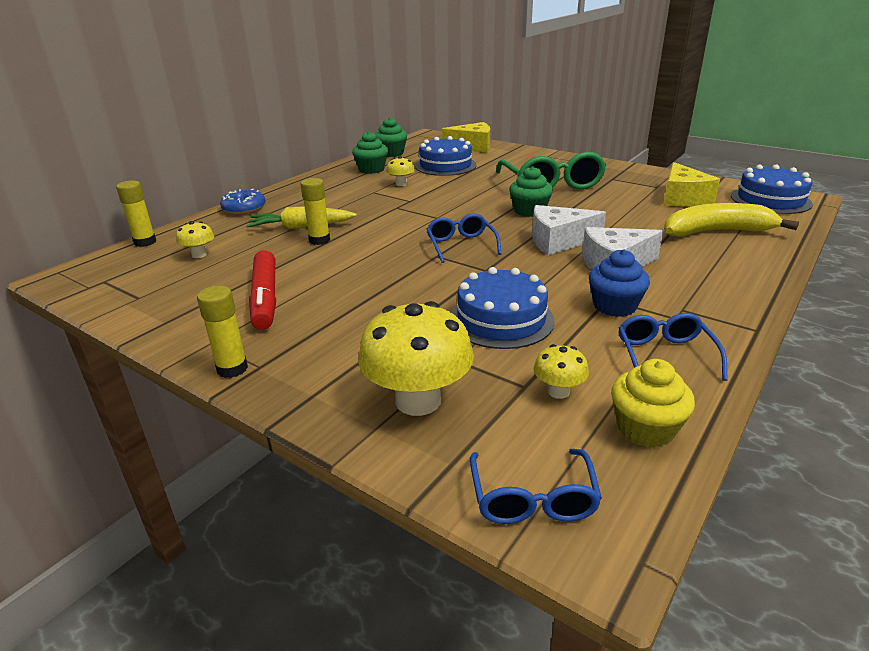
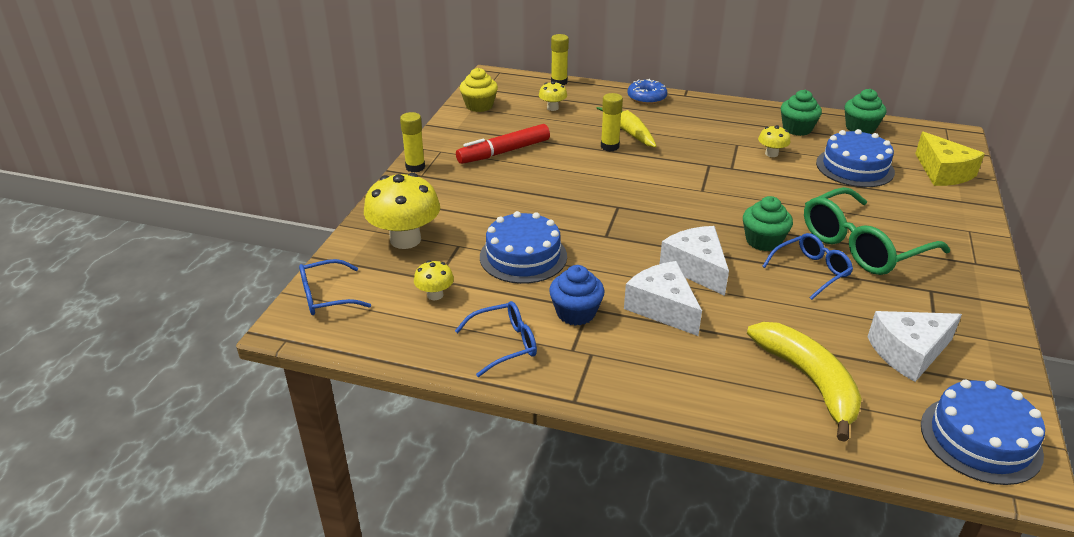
camera: 70 degrees right, 5 degrees up
blue glasses [427,214,502,263] -> blue glasses moved to [762,233,853,300]
yellow cupcake [611,359,695,447] -> yellow cupcake moved to [460,68,498,112]
yellow cheese [664,162,720,206] -> white cheese [868,311,962,382]

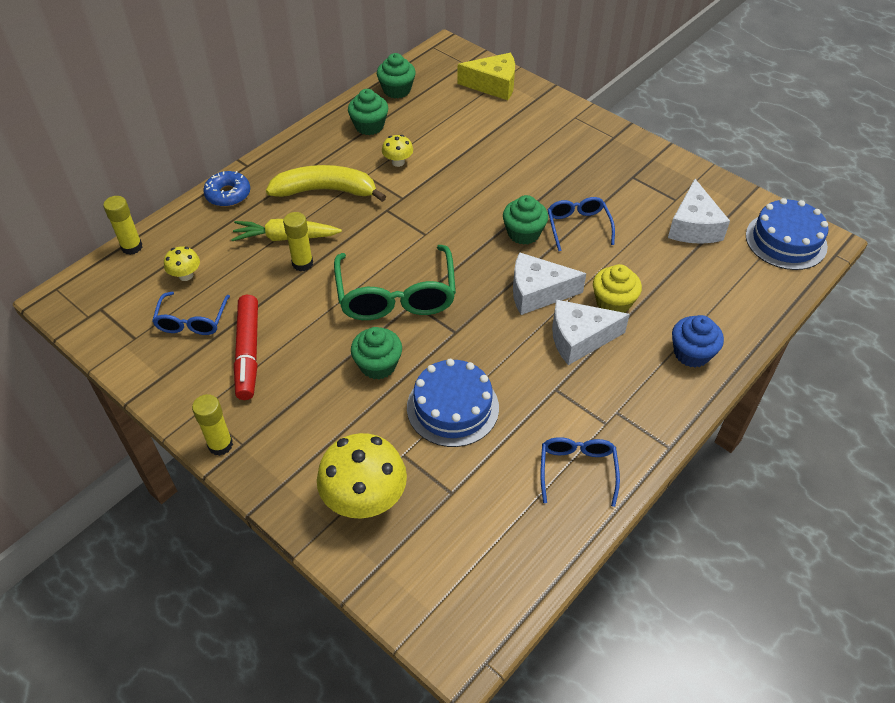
camera: 65 degrees left, 15 degrees up
blue glasses [299,259,371,315] -> blue glasses moved to [152,292,230,335]
yellow mushroom [414,260,454,300] -> none
yellow cupcake [460,68,498,112] -> yellow cupcake moved to [593,264,642,313]
blue cupcake [549,265,605,326] -> blue cupcake moved to [672,315,724,367]
yellow banana [747,322,862,442] -> yellow banana moved to [266,165,386,202]
green glasses [804,187,950,275] -> green glasses moved to [334,245,456,320]
blue cake [816,129,895,187] -> none
none -> green cupcake [351,327,402,380]

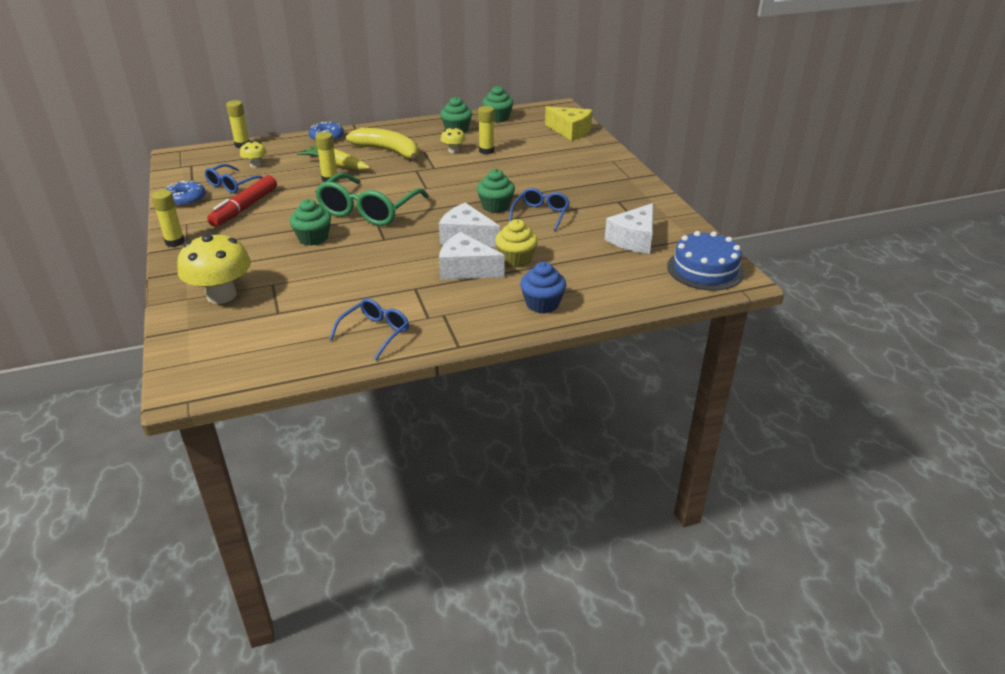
camera: 30 degrees right, 15 degrees down
blue cake [407,359,499,447] -> none
none -> blue donut [166,180,206,207]
none -> yellow glue stick [478,106,494,155]

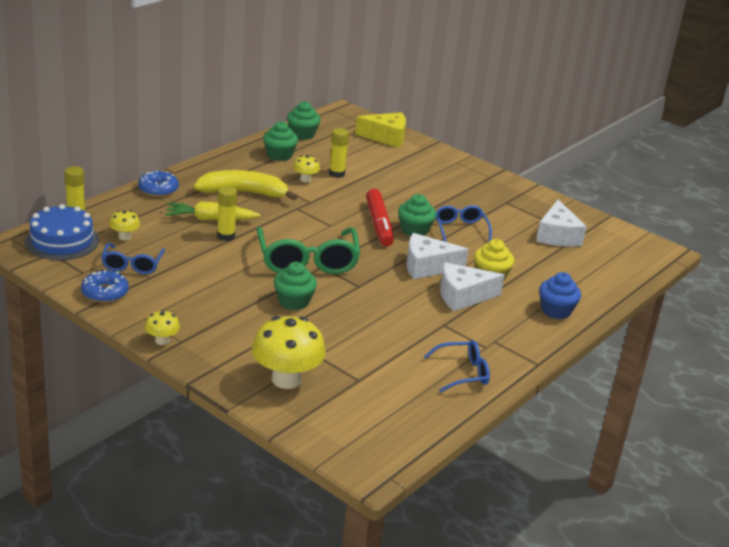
camera: 35 degrees left, 5 degrees down
yellow glue stick [151,190,185,247] -> yellow mushroom [145,310,180,345]
red marker [207,175,277,227] -> red marker moved to [366,189,394,246]
blue glasses [329,298,409,360] -> blue glasses turned 75 degrees clockwise [424,340,490,393]
blue cake [667,231,744,291] -> blue cake moved to [25,204,99,260]

